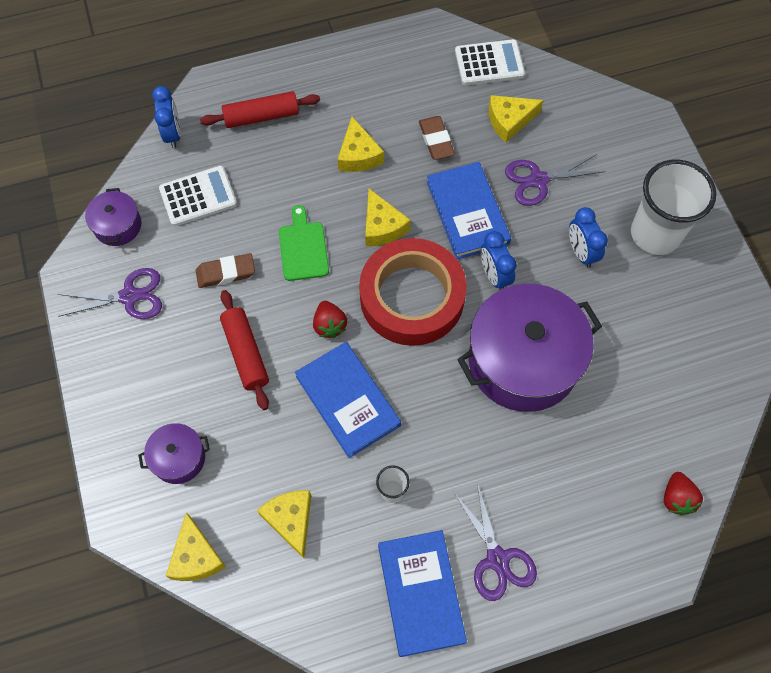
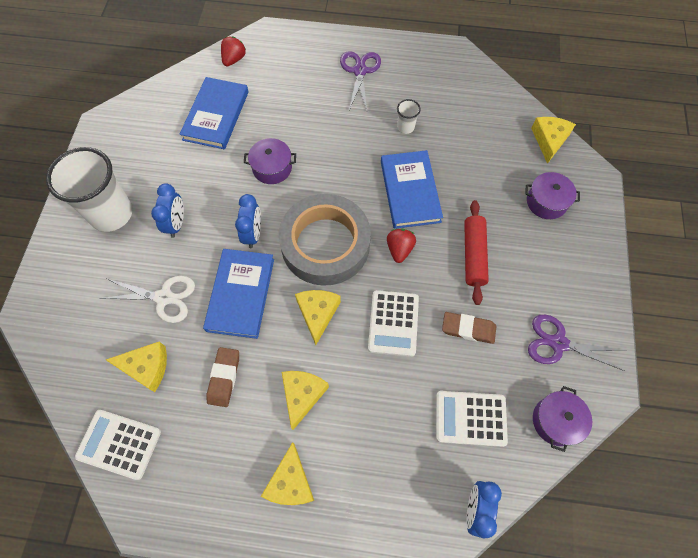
camera: 155 degrees left, 0 degrees up
red rolling pin [200,91,320,128] -> none
yellow cheese [257,490,311,558] -> yellow cheese moved to [261,442,314,505]
green cutting board [279,205,329,281] -> white calculator [368,290,419,357]
red tape [359,238,467,346] -> grey tape [278,194,371,286]
blue book [378,530,467,657] -> blue book moved to [180,77,249,149]
purple pot [457,283,602,412] -> purple pot [244,138,296,184], size x0.46
purple scissors [505,154,606,206] -> white scissors [100,276,195,323]

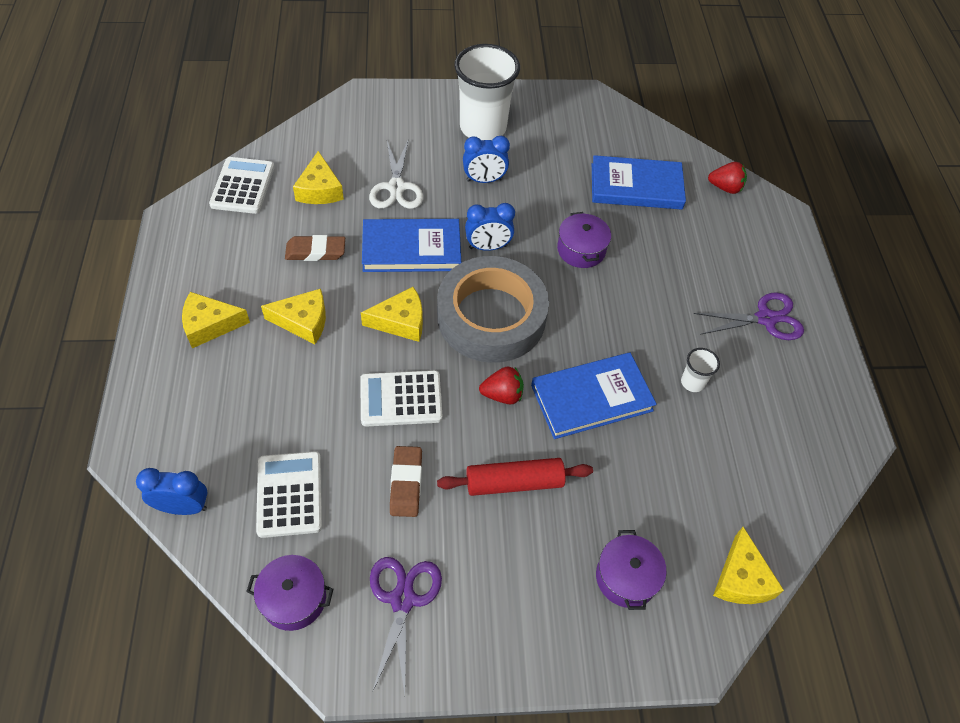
camera: 75 degrees right, 10 degrees down
yellow cheese [531,117,576,164] -> yellow cheese turned 90 degrees clockwise [713,527,784,604]

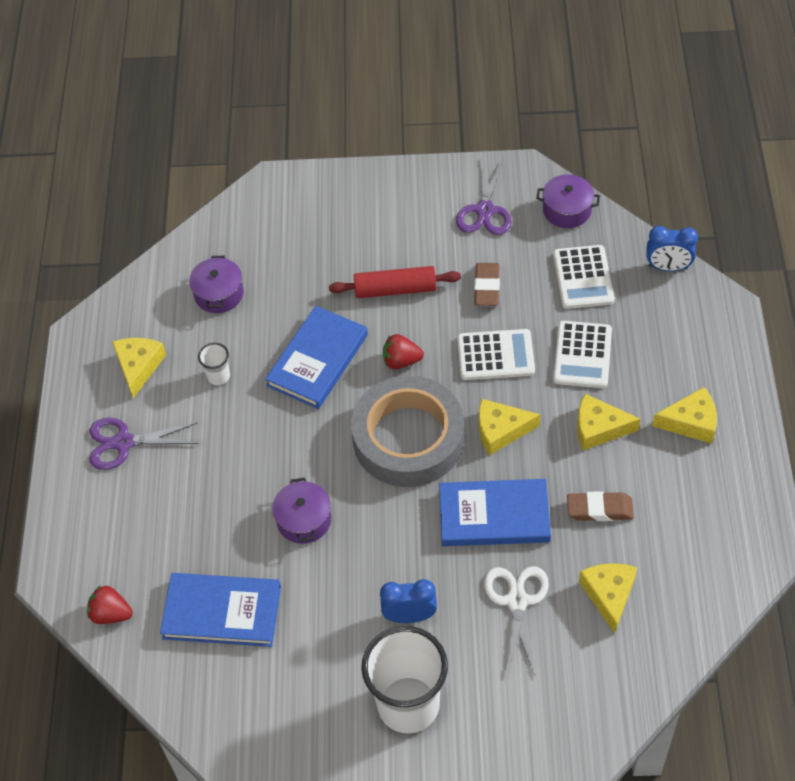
camera: 170 degrees left, 0 degrees up
white calculator [209,157,274,214] -> white calculator moved to [553,321,612,388]
blue clock [465,203,515,251] -> none
blue book [531,353,657,439] -> blue book turned 45 degrees counterclockwise [265,306,368,409]
purple pot [596,530,666,610] -> purple pot moved to [189,256,244,313]
yellow cheese [713,527,784,604] -> yellow cheese moved to [112,338,166,398]

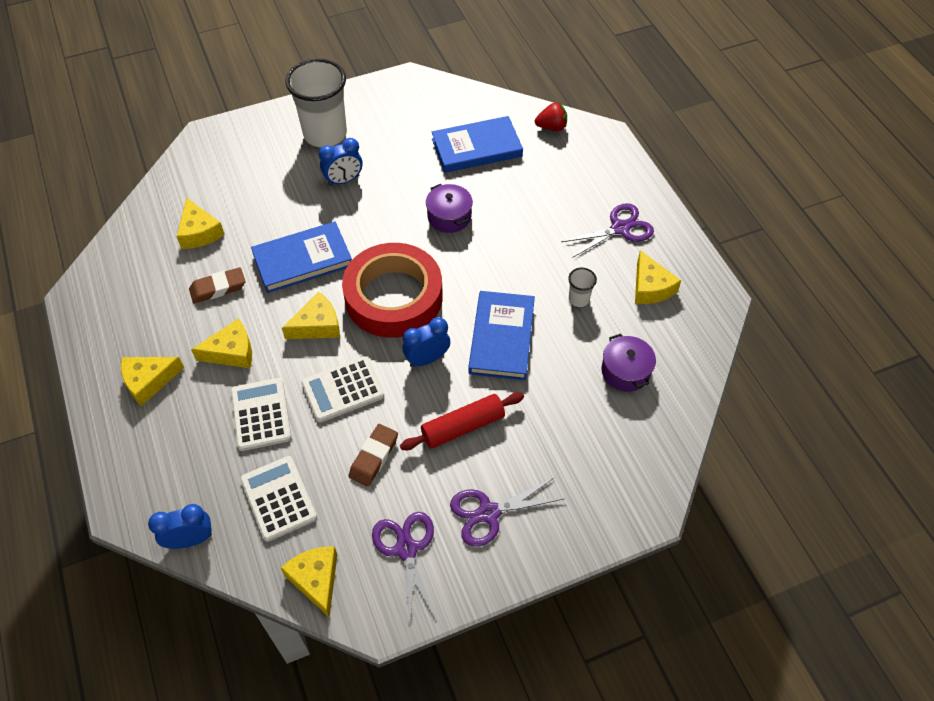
camera: 155 degrees right, 0 degrees up
grey tape [351,375,464,487] -> red tape [342,243,443,338]
red strawberry [383,334,424,369] -> blue clock [402,317,450,367]
brown eraser [474,263,500,306] -> brown eraser turned 45 degrees clockwise [349,424,398,487]
white scissors [484,567,549,675] -> none
purple pot [536,174,600,228] -> yellow cheese [281,546,337,618]
none -> purple scissors [450,477,563,547]

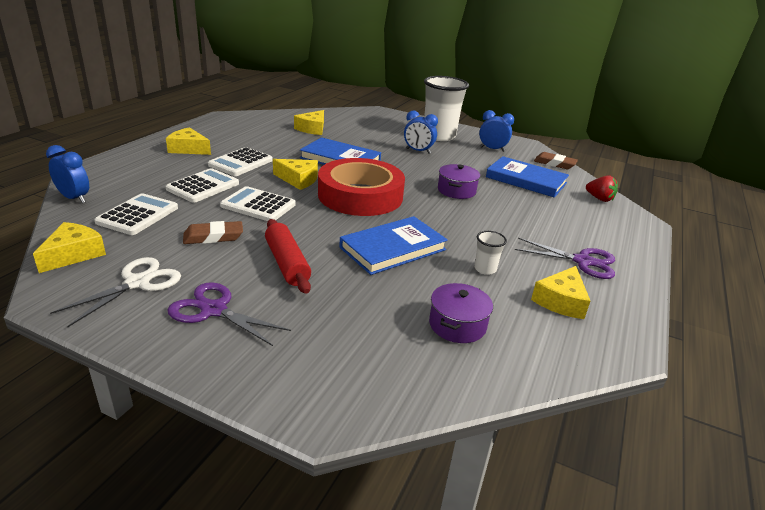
camera: 45 degrees right, 25 degrees down
brown eraser [189,267,245,303] -> brown eraser moved to [534,152,578,169]
yellow cheese [191,319,252,368] -> white calculator [208,147,273,176]
purple scissors [372,512,436,626] -> white scissors [50,257,181,327]
red rolling pin [400,392,524,450] -> red rolling pin turned 45 degrees clockwise [265,219,311,294]
blue clock [402,317,450,367] -> blue clock moved to [479,110,514,152]

